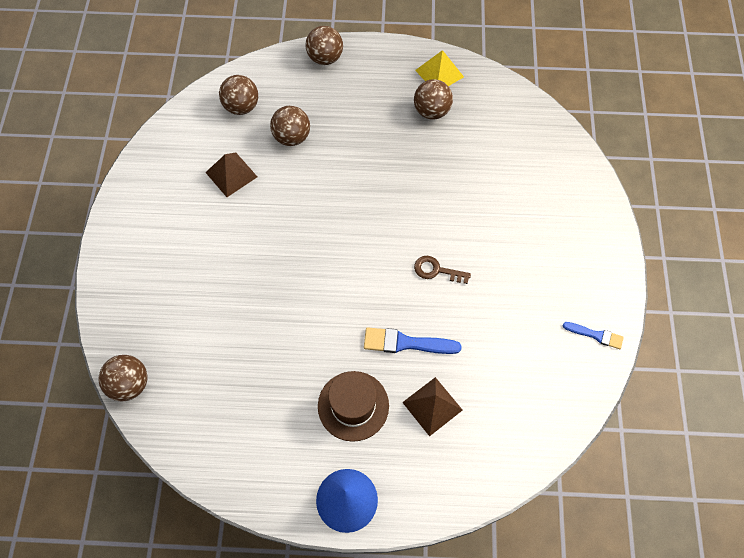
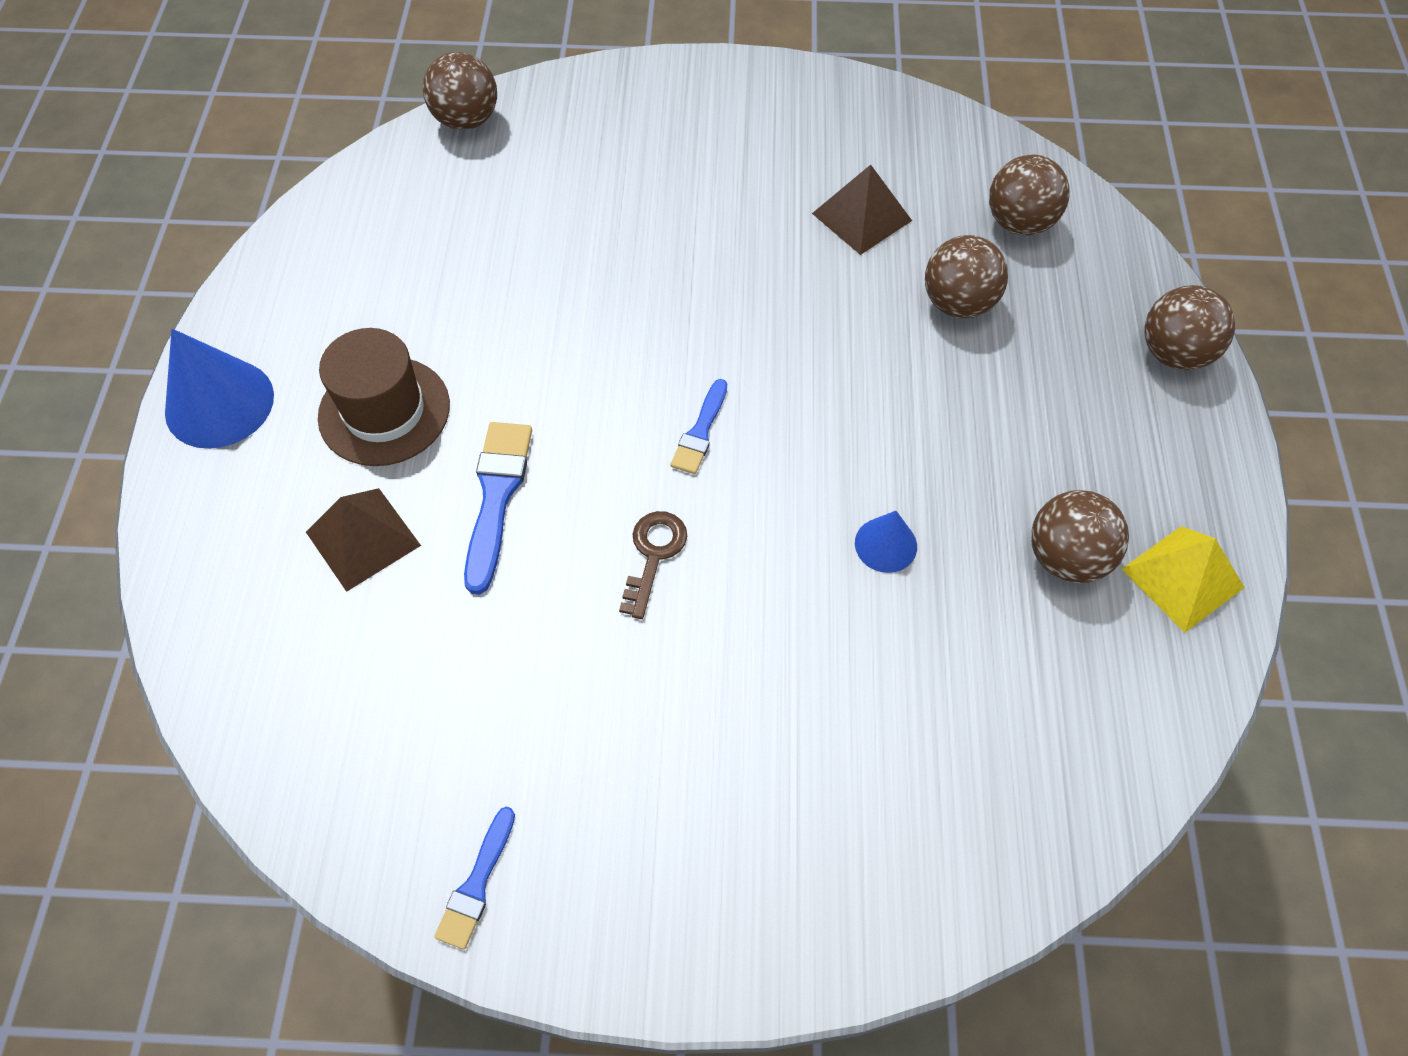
camera: 90 degrees right, 5 degrees down
none -> blue brush [671,379,727,474]
none -> blue cone [855,511,917,573]

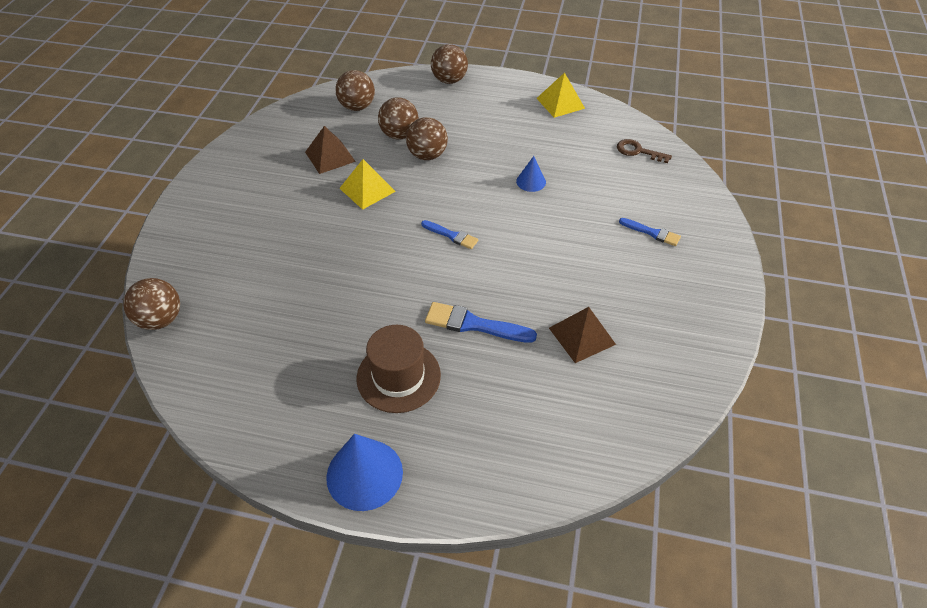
camera: 80 degrees left, 10 degrees down
brown pyramid [306,488,421,592] -> brown pyramid moved to [549,307,616,363]
blue brush [434,806,515,950] -> blue brush moved to [619,218,681,246]
brown key [619,511,687,619] -> brown key moved to [617,139,672,163]
brown ball [1031,490,1129,583] -> brown ball moved to [406,117,448,160]
none -> yellow pyramid [339,159,396,210]

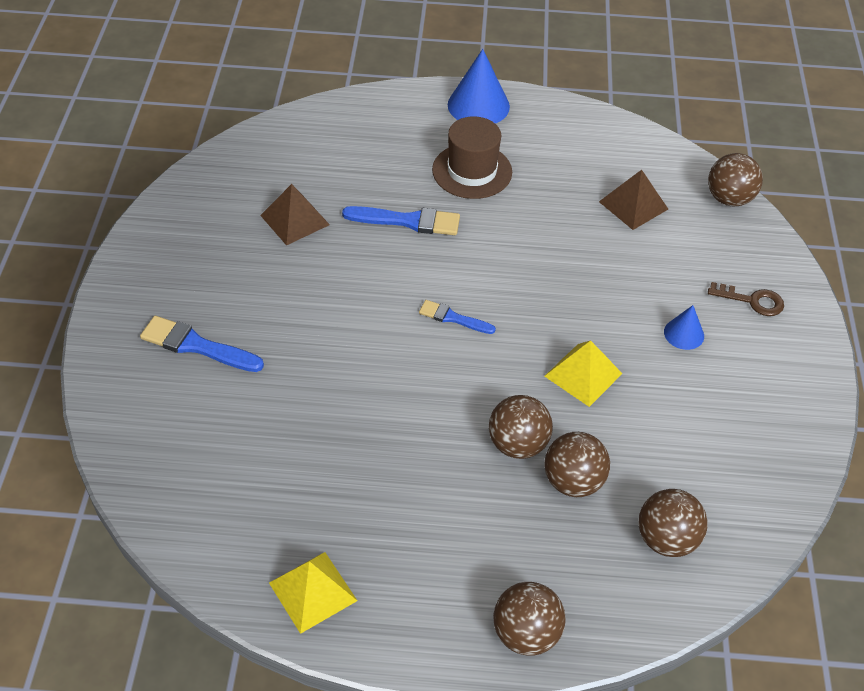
camera: 170 degrees right, 0 degrees up
brown pyramid [305,126,356,174] -> brown pyramid moved to [599,170,668,230]
blue cone [516,156,546,192] -> blue cone moved to [664,305,704,350]
brown key [617,139,672,163] -> brown key moved to [708,282,784,316]
blue brush [619,218,681,246] -> blue brush [140,316,264,372], size x1.60

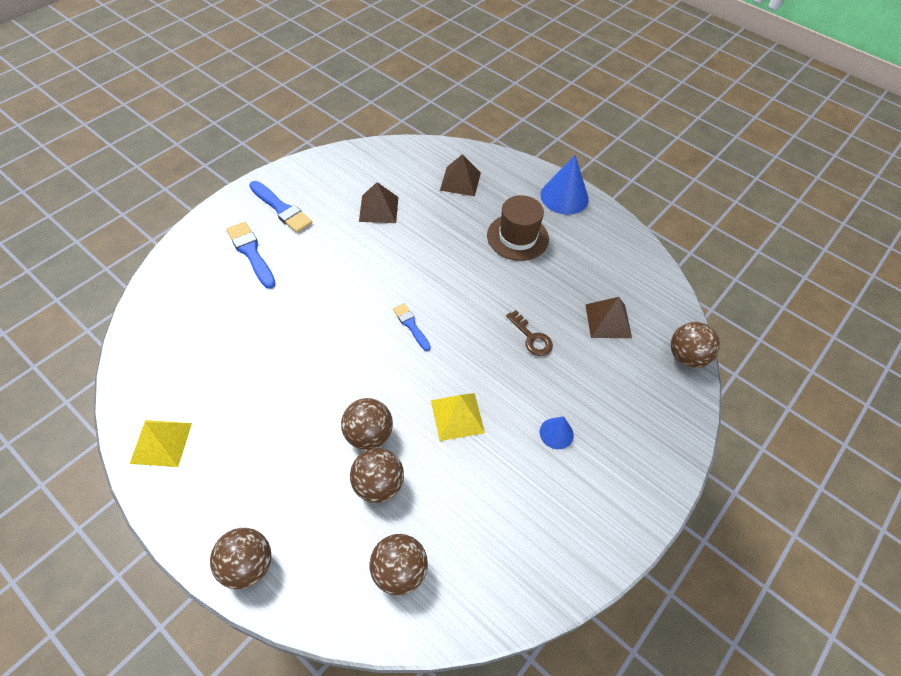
camera: 35 degrees right, 5 degrees up
blue brush [342,206,460,235] -> blue brush moved to [249,181,312,233]
brown key [708,282,784,316] -> brown key moved to [506,310,553,356]
none -> brown pyramid [440,154,481,196]

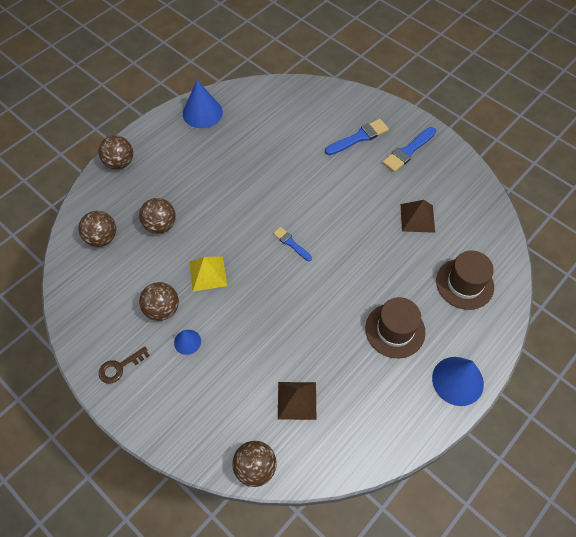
camera: 95 degrees right, 5 degrees up
yellow pyramid [129,420,192,467] -> blue cone [183,80,223,128]
brown ball [341,398,393,450] -> brown ball moved to [139,282,179,321]
blue brush [393,303,431,351] -> blue brush turned 105 degrees counterclockwise [273,227,312,261]
brown pyramid [440,154,481,196] -> brown hat [436,250,494,310]
brown key [506,310,553,356] -> brown key moved to [99,347,150,384]

